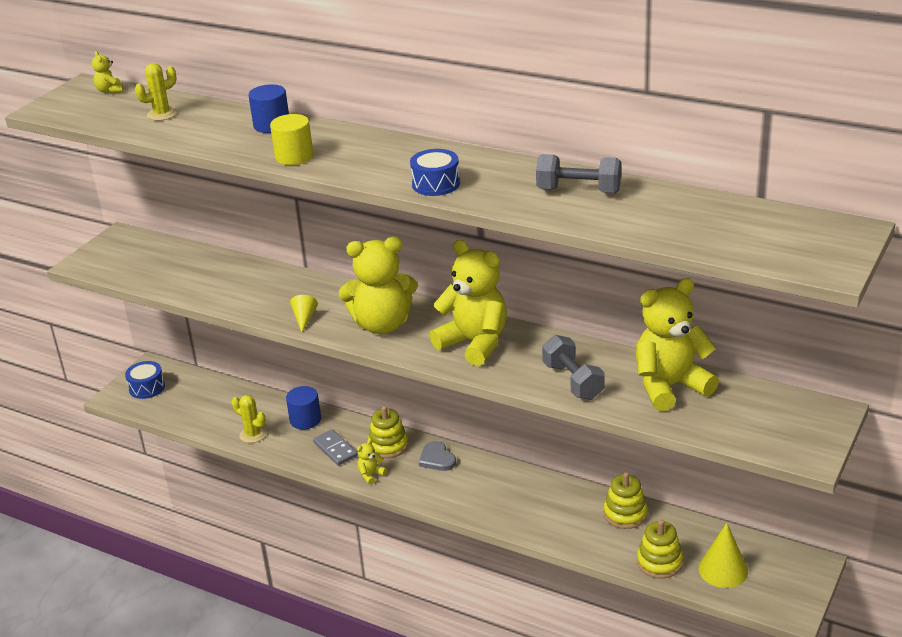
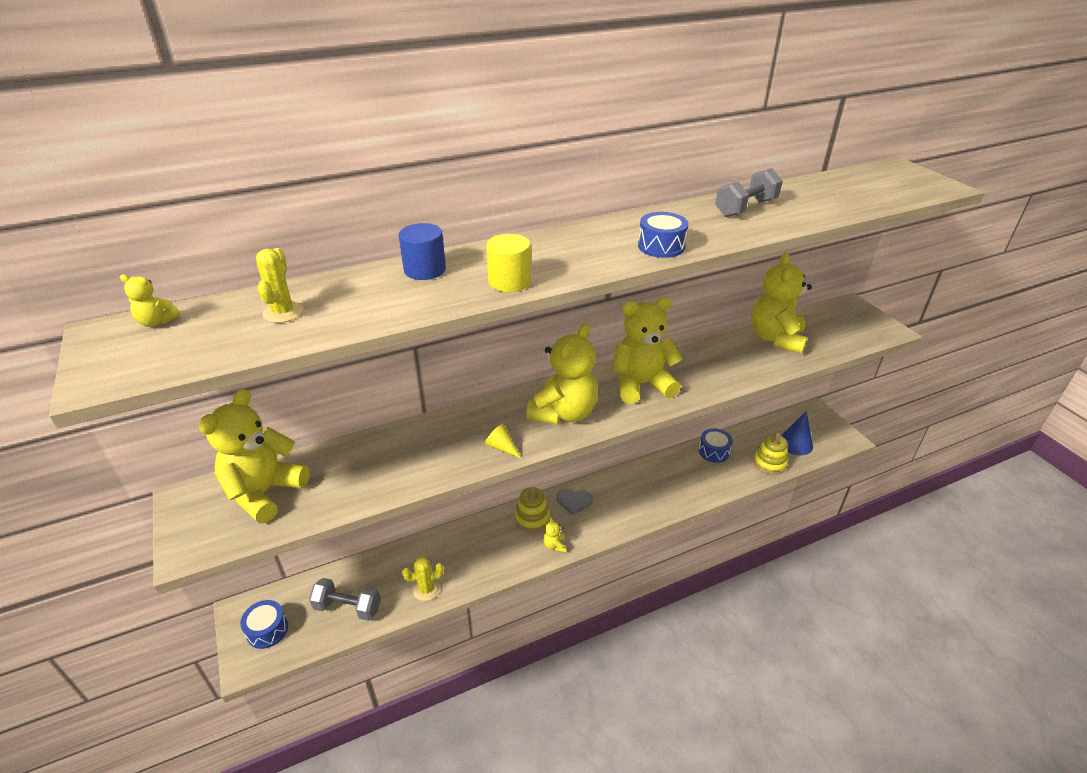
camera: 55 degrees left, 5 degrees up
blue cylinder [286,386,321,430] -> none
grey domino [313,429,358,466] -> none
grey dumbbell [542,335,605,400] -> grey dumbbell moved to [309,578,381,621]
yellow stacking toy [604,472,648,529] -> blue drum [698,428,733,463]
yellow cone [699,523,748,588] -> blue cone [781,411,813,455]
none -> yellow teddy bear [199,389,310,524]

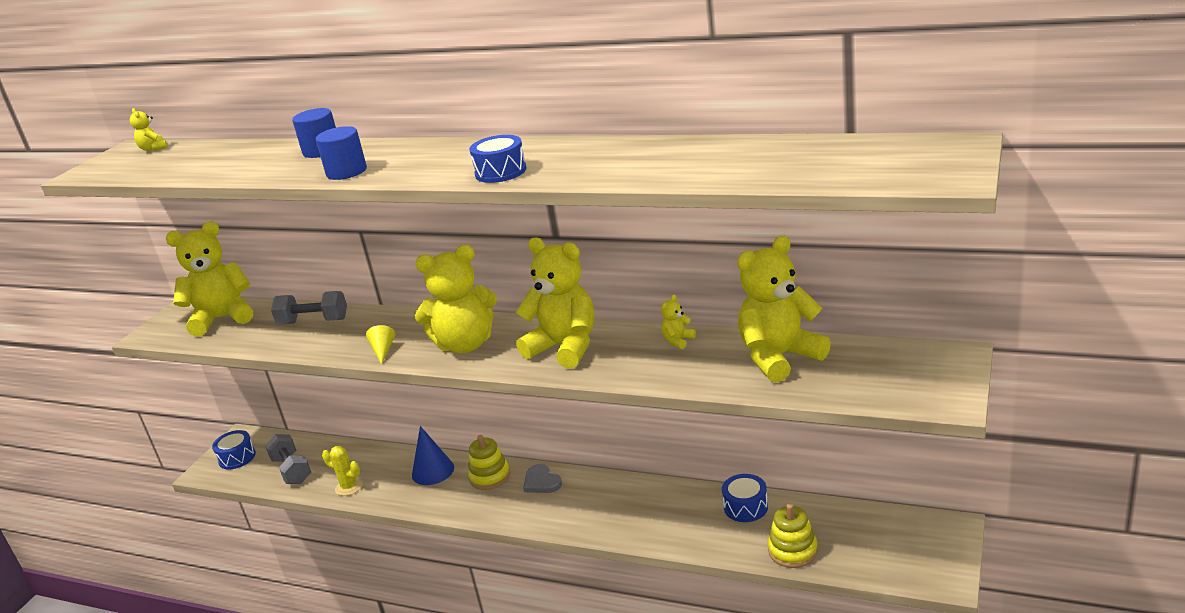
camera: 50 degrees right, 10 degrees down
yellow cactus [256,248,303,323] -> none
yellow cylinder [486,234,531,292] -> blue cylinder [316,126,367,180]
yellow teddy bear [543,517,567,552] -> yellow teddy bear moved to [661,294,696,349]
grey dumbbell [715,168,783,217] -> grey dumbbell moved to [271,291,347,325]
blue cone [781,411,813,455] -> blue cone moved to [412,426,454,485]

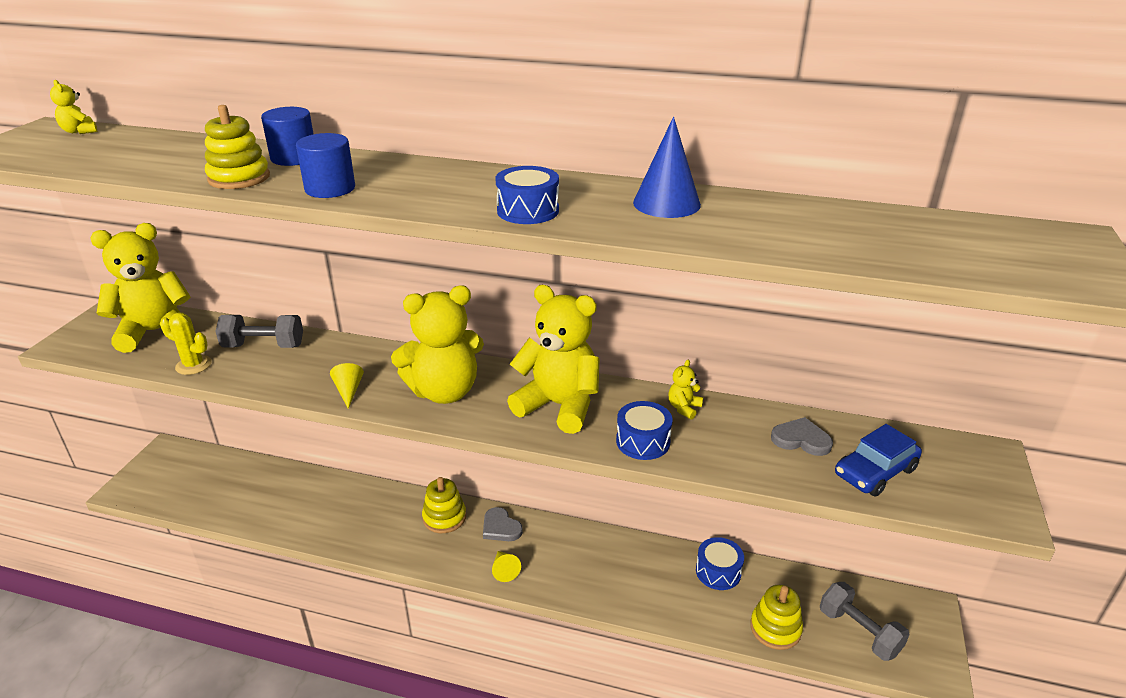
camera: 10 degrees left, 5 degrees up
blue drum [212,430,256,469] -> blue drum moved to [616,401,672,460]
grey dumbbell [265,434,311,484] -> grey dumbbell moved to [820,582,910,661]
yellow cactus [322,446,363,496] -> yellow cactus moved to [160,312,212,375]
blue cone [412,426,454,485] -> blue cone moved to [633,117,701,218]
yellow teddy bear [737,235,831,382] -> grey heart [771,417,833,456]
none -> yellow stacking toy [205,105,270,189]
none -> yellow cone [492,551,521,582]
none -> blue car [835,424,922,497]

